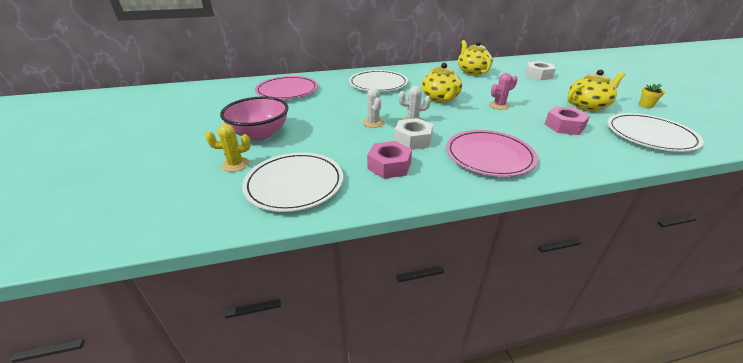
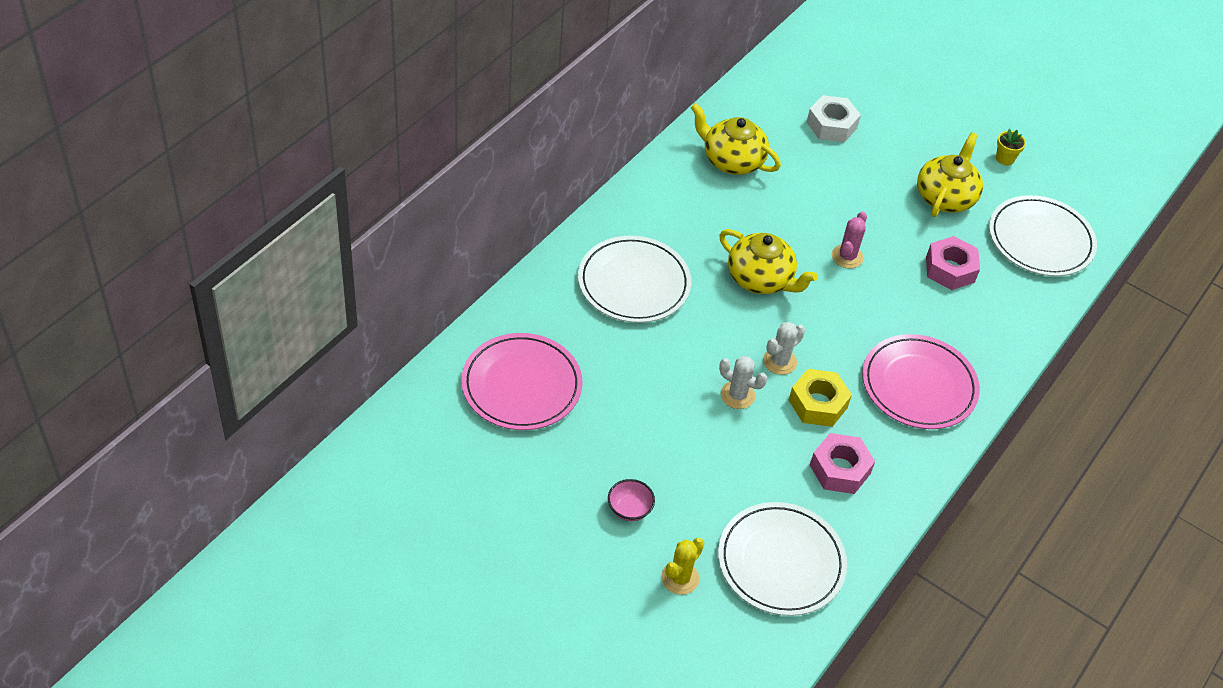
camera: 45 degrees left, 15 degrees up
pink bowl [220,97,288,140] -> pink bowl [608,479,655,521], size x0.46
white nut [394,118,433,150] -> yellow nut [789,369,852,427]

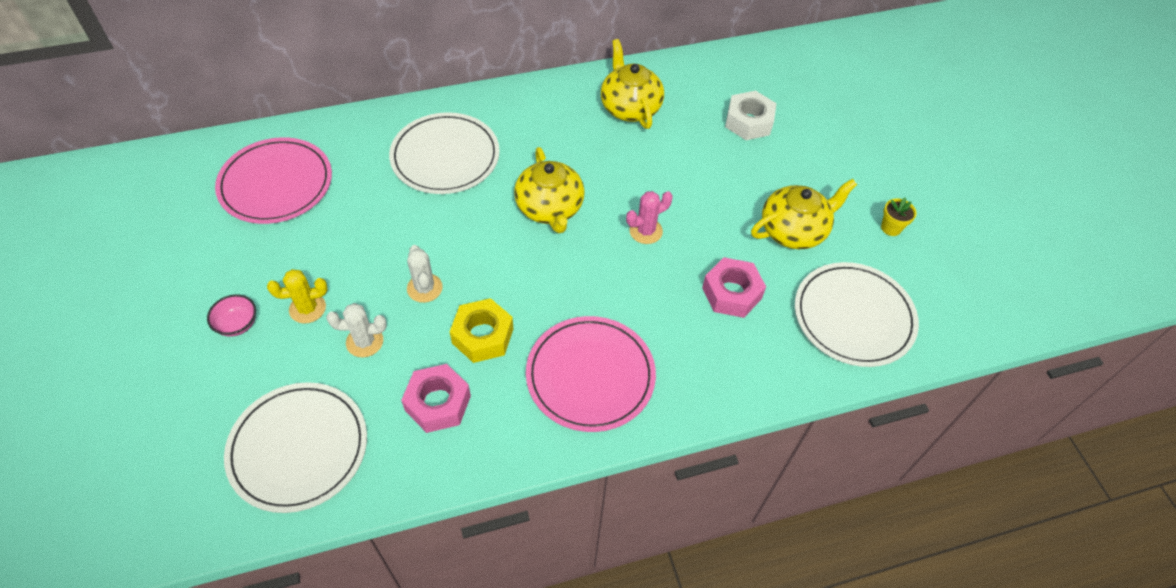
camera: 40 degrees right, 5 degrees up
yellow cactus [661,538,704,595] -> yellow cactus moved to [267,269,328,324]
white cactus [763,322,805,375] -> white cactus moved to [326,303,387,357]

